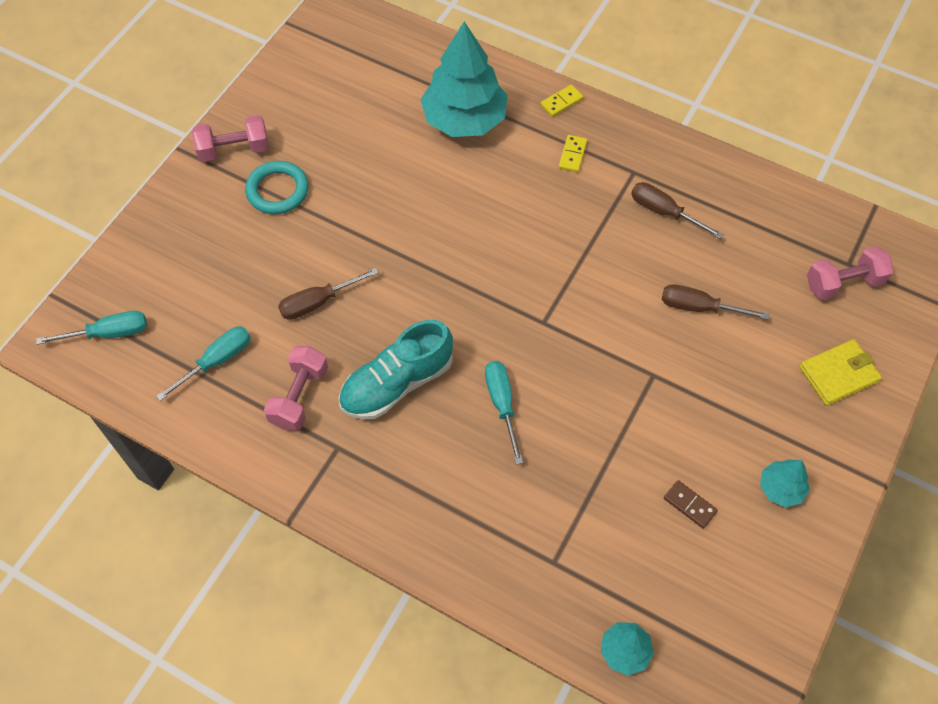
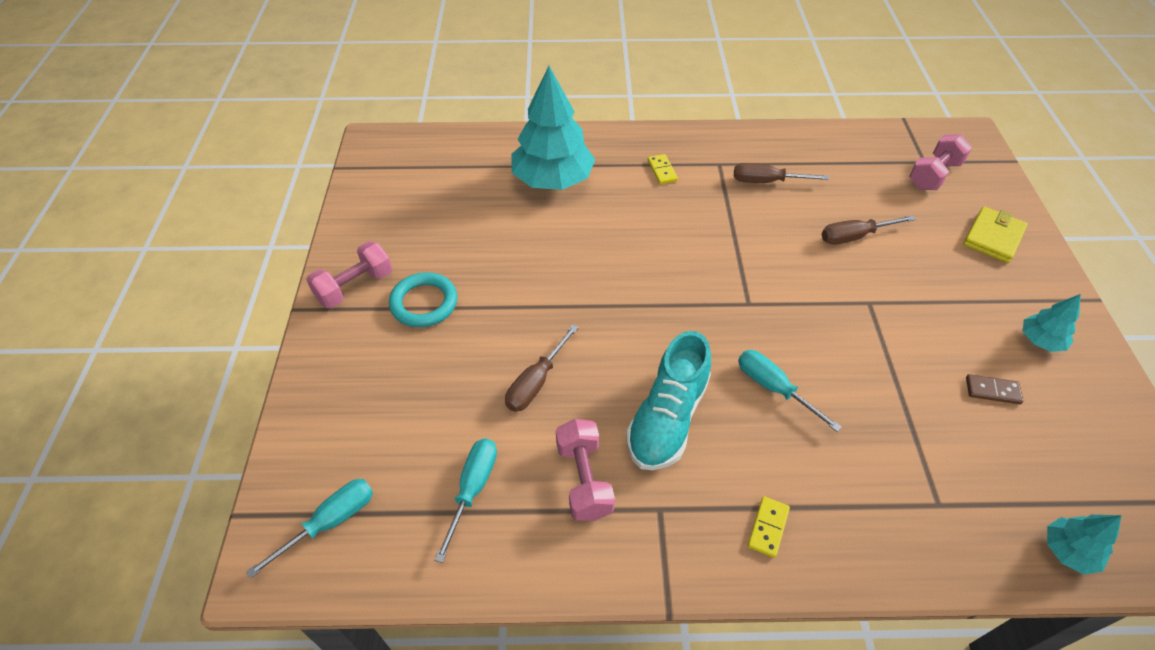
camera: 30 degrees left, 10 degrees down
yellow domino [540,85,583,117] -> yellow domino moved to [748,496,790,558]

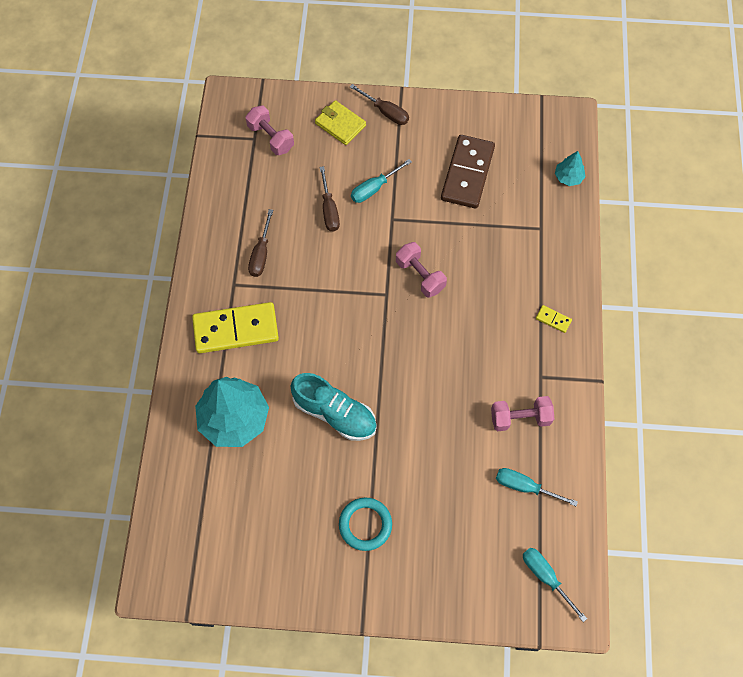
camera: 85 degrees left, 15 degrees up
pink dumbbell [306,241,392,308] -> pink dumbbell moved to [396,242,447,298]
brown screwdriver [505,324,579,412] -> brown screwdriver moved to [350,84,409,125]
turquoise shoe [626,331,711,470] -> turquoise shoe moved to [291,373,377,441]
yellow domino [648,154,678,184] -> yellow domino [192,302,279,353], size x2.48
turquoise screwdriver [738,350,842,432] -> turquoise screwdriver moved to [351,159,412,203]
brown domino [966,374,1023,404] -> brown domino [441,135,495,209], size x2.48
turquoise tree [1023,294,1081,352] -> none

